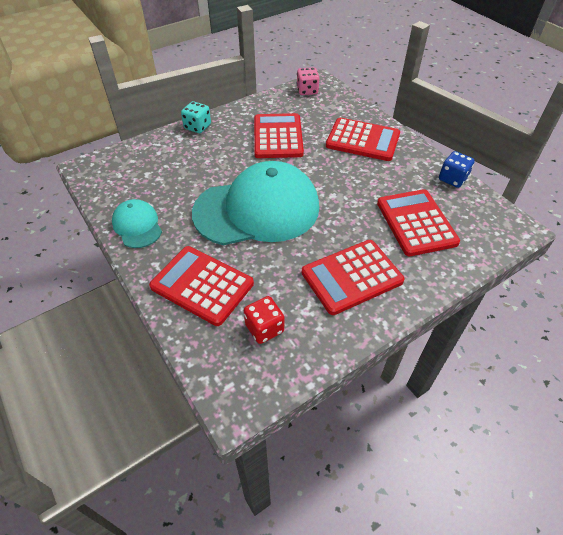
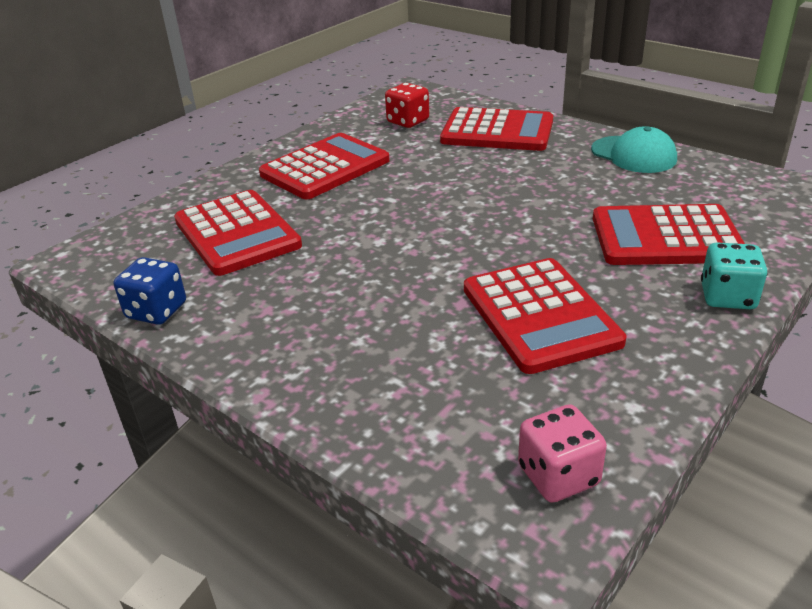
camera: 165 degrees right, 15 degrees down
turquoise cap [192,161,319,245] -> none
red calculator [326,118,400,161] -> red calculator moved to [593,204,745,265]

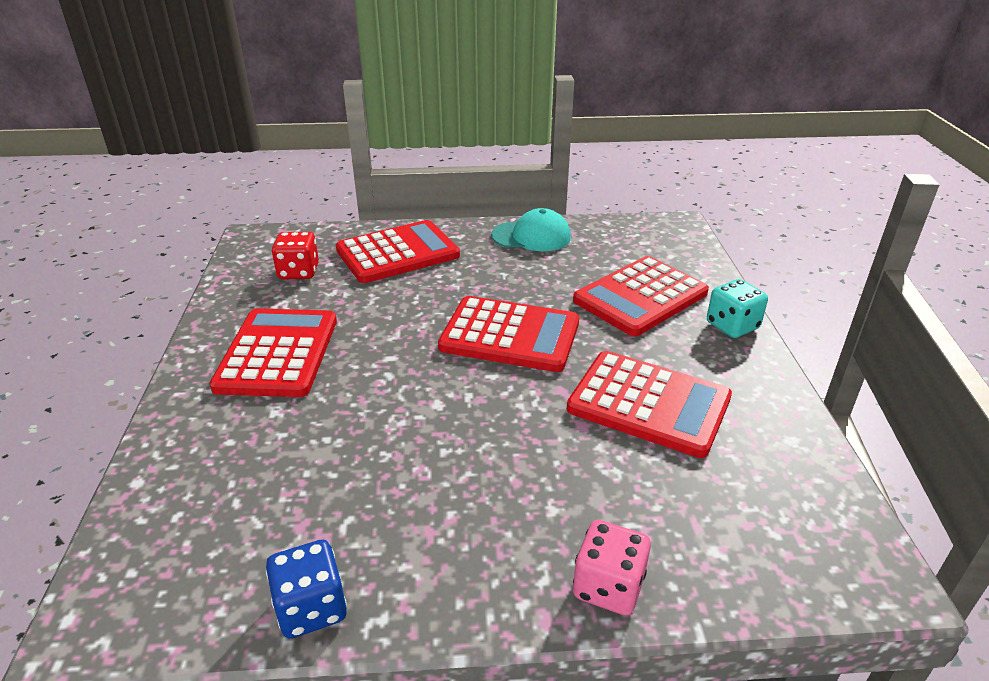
camera: 45 degrees left, 0 degrees up
red calculator [174,190,302,276] -> red calculator moved to [438,296,579,372]
pink dice [518,404,607,503] -> pink dice moved to [573,520,651,615]

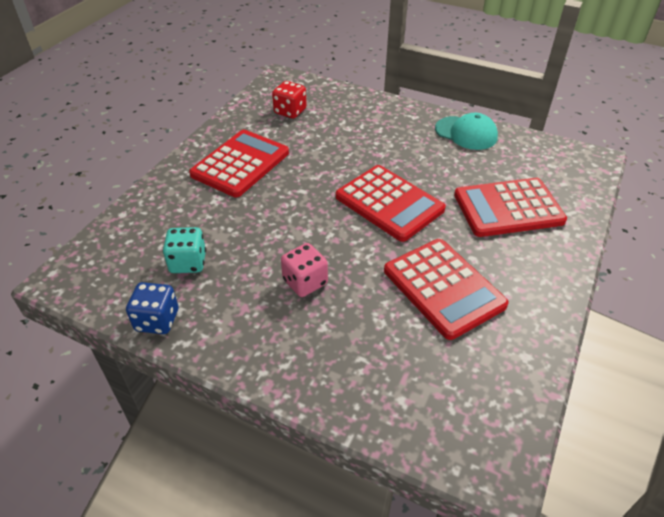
camera: 30 degrees right, 10 degrees up
red calculator [336,220,460,283] -> none
pink dice [573,520,651,615] -> pink dice moved to [281,243,328,297]
turquoise dice [707,279,768,338] -> turquoise dice moved to [163,227,206,273]

